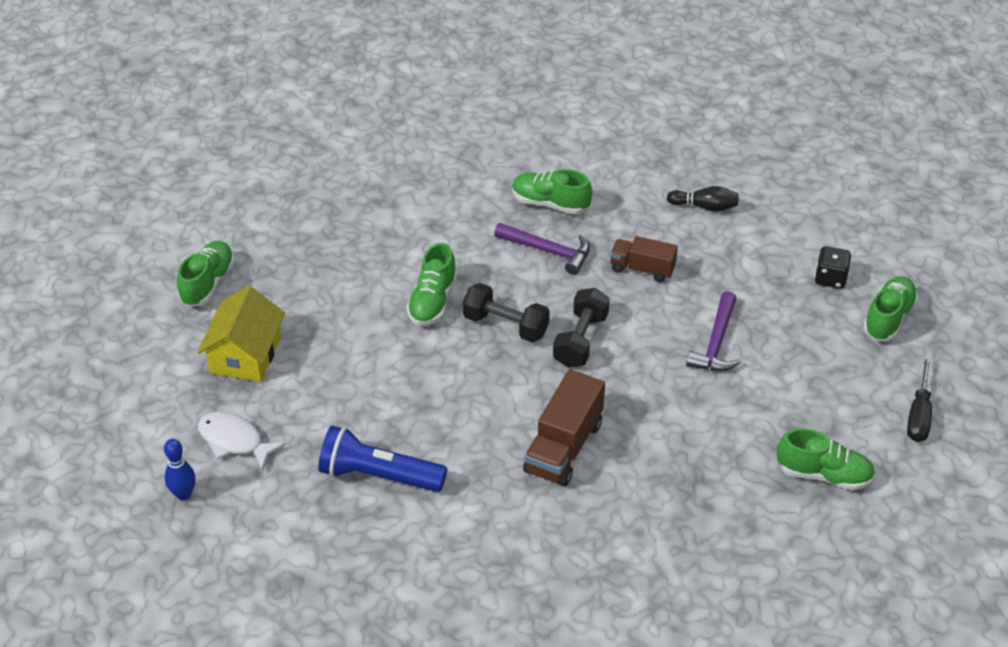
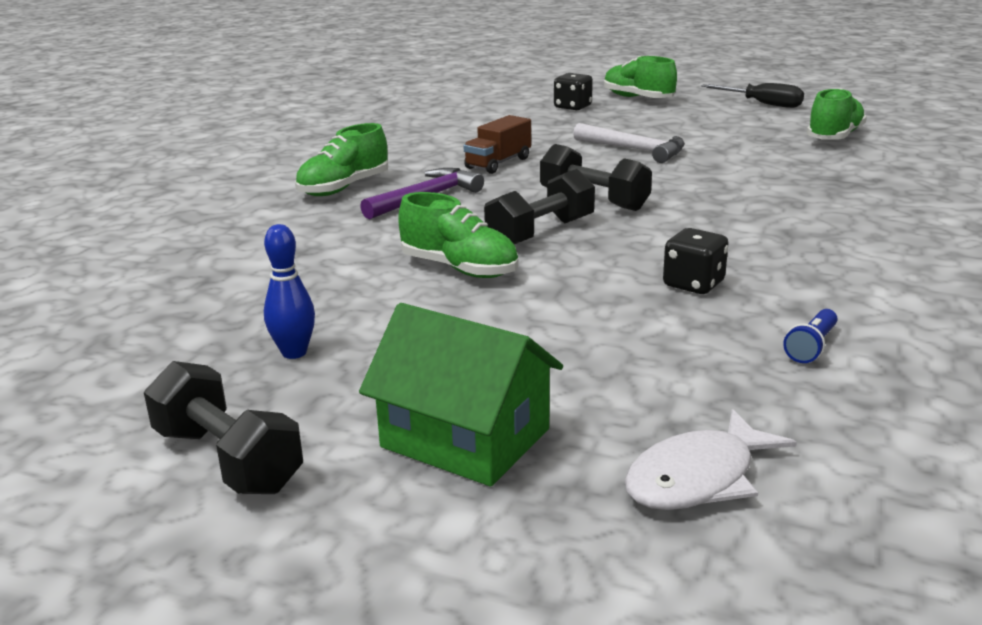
camera: 70 degrees left, 20 degrees down
blue bowling pin [164,439,196,500] -> blue bowling pin moved to [264,224,315,359]
green shoe [177,241,235,307] -> black dumbbell [144,361,303,494]
yellow house [197,286,285,382] -> green house [359,303,563,486]
blue flashlight [318,426,447,492] -> blue flashlight [783,309,837,363], size x0.44
brown truck [523,370,605,487] -> none
black bowling pin [667,186,738,212] -> none
purple hammer [686,291,741,371] -> white hammer [573,123,685,163]
none -> black dice [663,228,728,294]

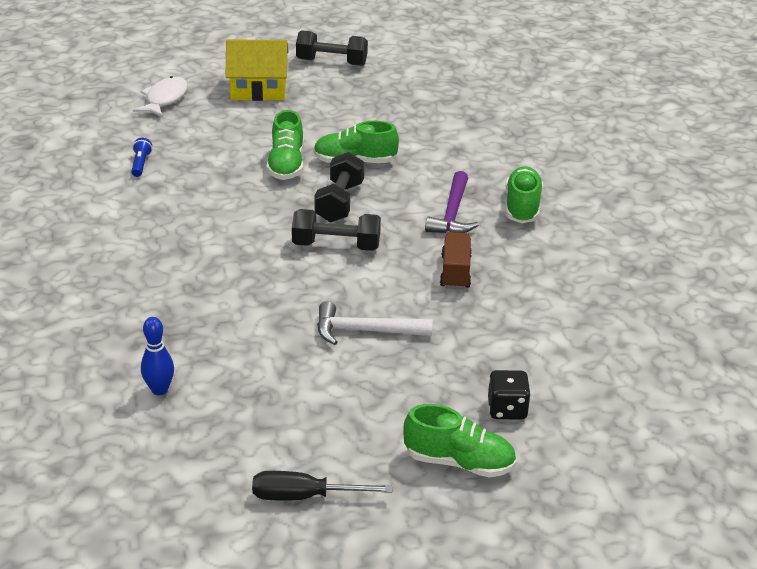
camera: 145 degrees right, 10 degrees up
blue bowling pin [264,224,315,359] -> blue bowling pin moved to [141,317,174,395]
green house [359,303,563,486] -> yellow house [226,40,289,101]
black dice [663,228,728,294] -> none
green shoe [807,88,867,140] -> green shoe moved to [266,110,304,180]

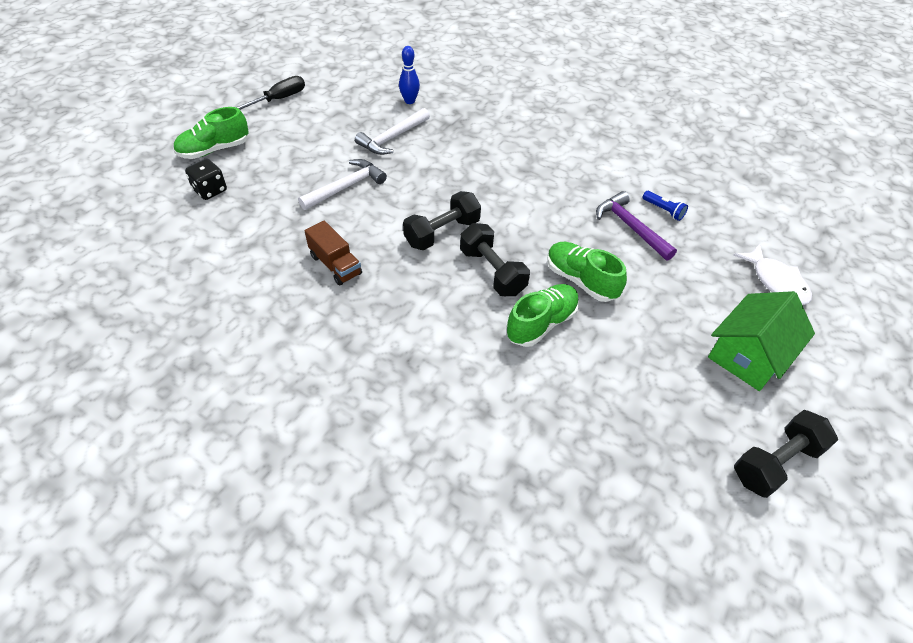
camera: 135 degrees right, 15 degrees up
yellow house [226,40,289,101] -> green house [708,291,815,391]
purple hammer [425,171,478,233] -> purple hammer moved to [596,191,677,261]
green shoe [505,166,543,223] -> none
none -> white hammer [355,108,430,155]

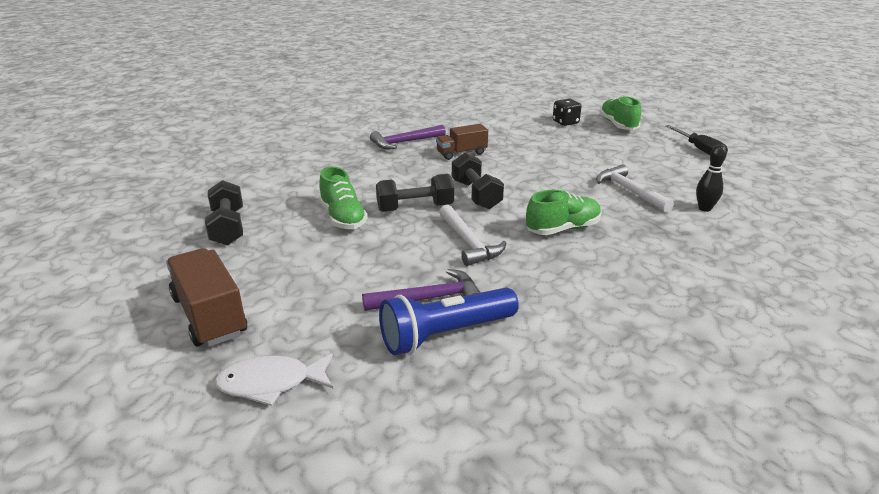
camera: 110 degrees right, 20 degrees down
white hammer [298,159,387,210] -> white hammer moved to [439,205,506,266]
blue bowling pin [399,46,420,104] -> black bowling pin [696,145,727,212]
green shoe [547,242,627,302] -> green shoe moved to [526,190,601,235]
blue flashlight [643,191,688,221] -> blue flashlight [379,288,519,355], size x2.26
green house [708,291,815,391] -> brown truck [166,248,247,347]
black dumbbell [734,410,838,498] -> black dumbbell moved to [205,180,243,246]
none -> purple hammer [370,125,446,149]

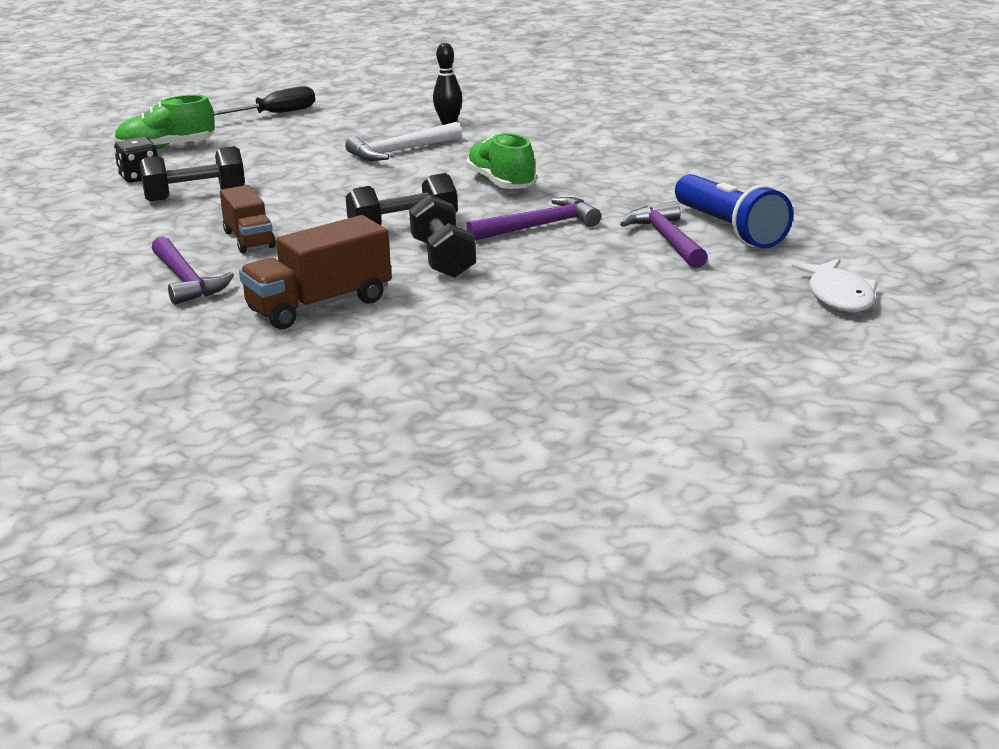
camera: 90 degrees left, 5 degrees down
brown truck [166,248,247,347] -> brown truck moved to [239,215,392,329]
black dumbbell [205,180,243,246] -> black dumbbell moved to [140,146,245,202]
green shoe [319,166,368,229] -> none
white hammer [439,205,506,266] -> purple hammer [466,197,601,241]

